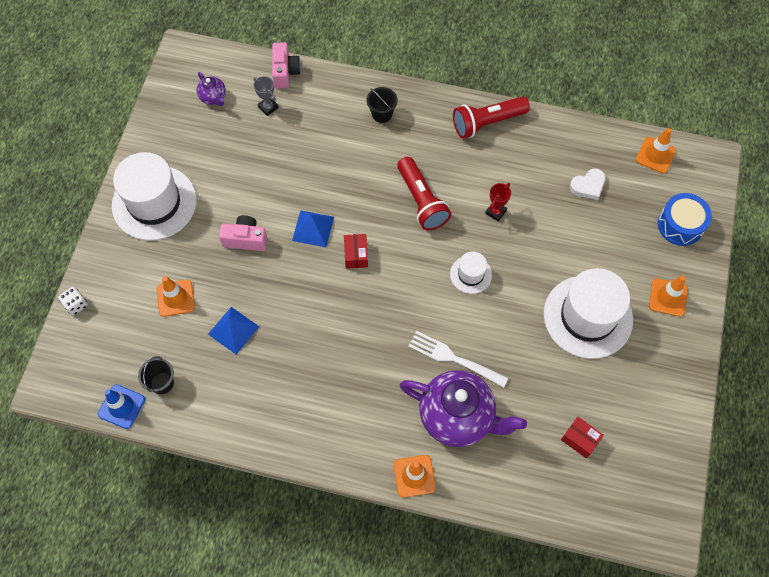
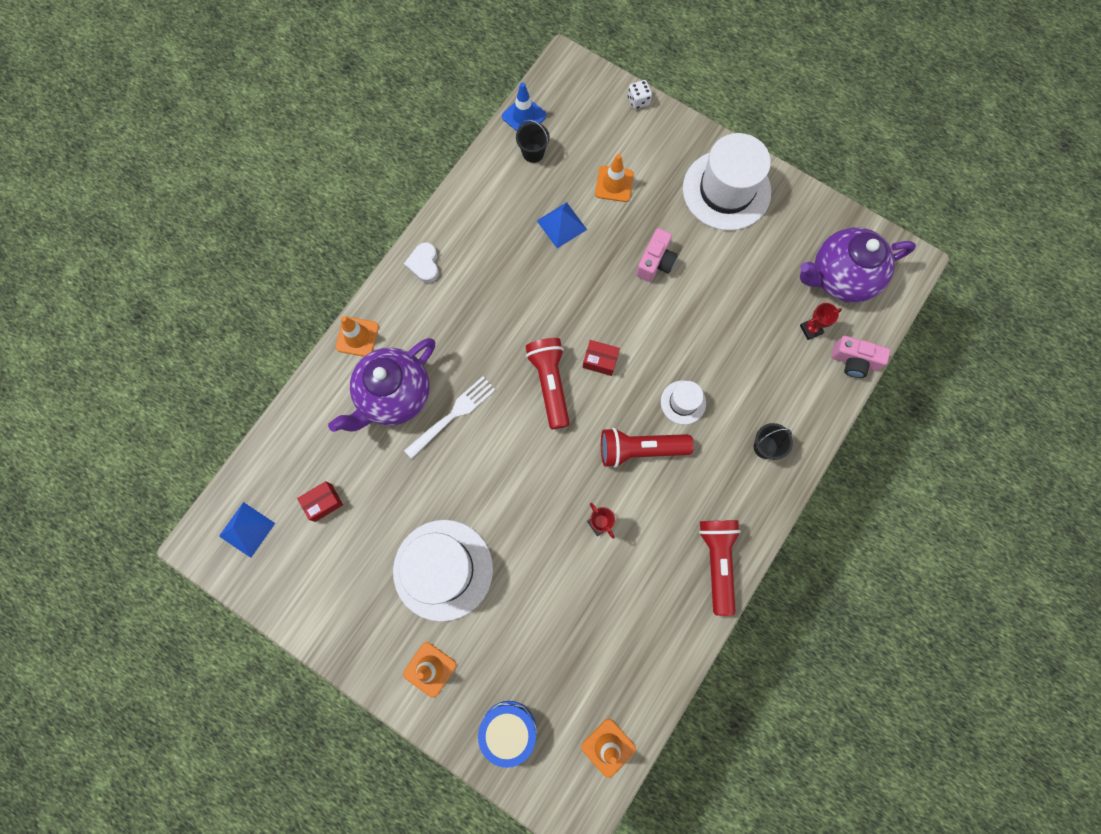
camera: 110 degrees right, 10 degrees up
purple teapot [197,72,226,106] -> purple teapot [800,227,916,303], size x2.25
grey trophy [254,76,279,116] -> red trophy [800,303,842,340]
blue pyramid [292,210,334,247] -> blue pyramid moved to [219,502,275,558]
white hat [450,251,492,294] -> white hat moved to [661,380,706,425]
white heart [570,168,606,200] -> white heart moved to [404,242,439,283]
none -> red flashlight [525,338,570,429]

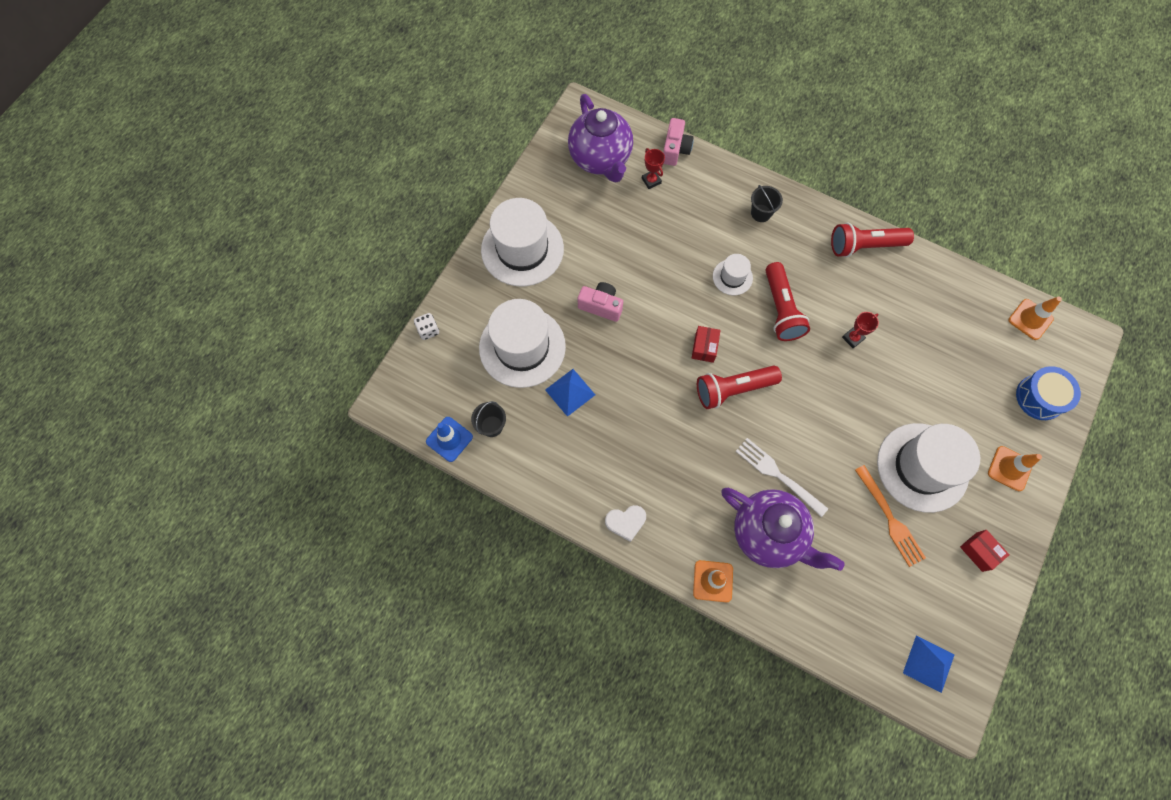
camera: 95 degrees left, 5 degrees down
red box [297,481,343,522] -> red box moved to [960,530,1009,572]
orange traffic cone [595,154,634,202] -> white hat [479,299,566,388]
none -> orange fork [855,465,926,567]

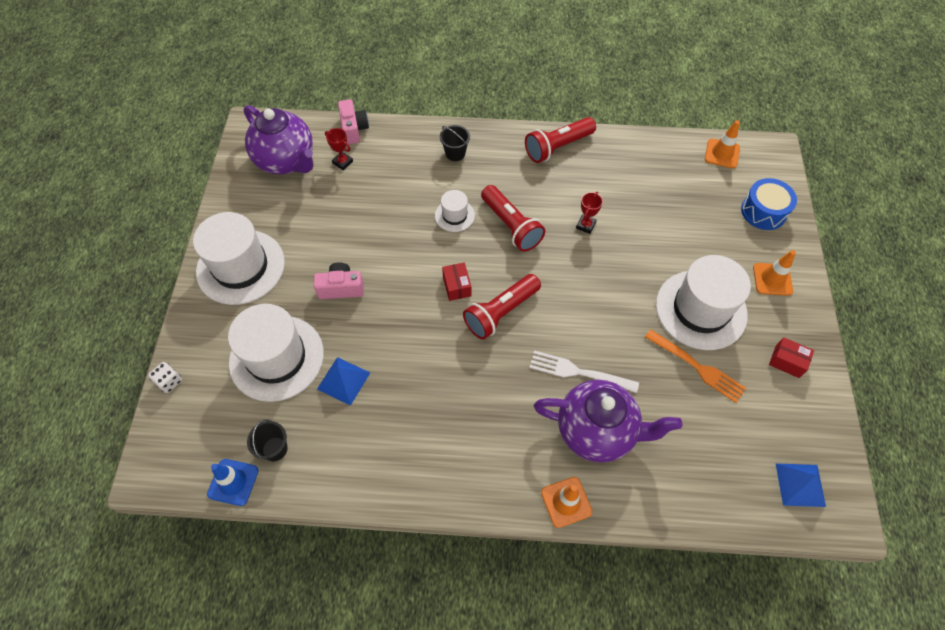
camera: 25 degrees left, 10 degrees down
white heart [605,505,646,542] -> none

